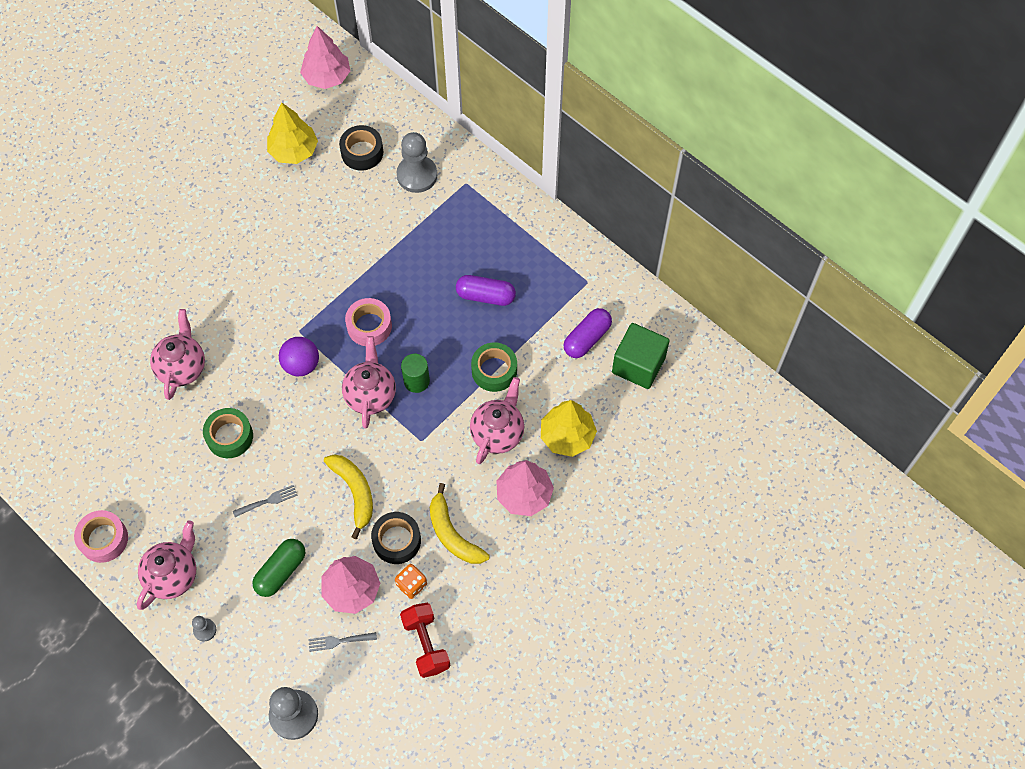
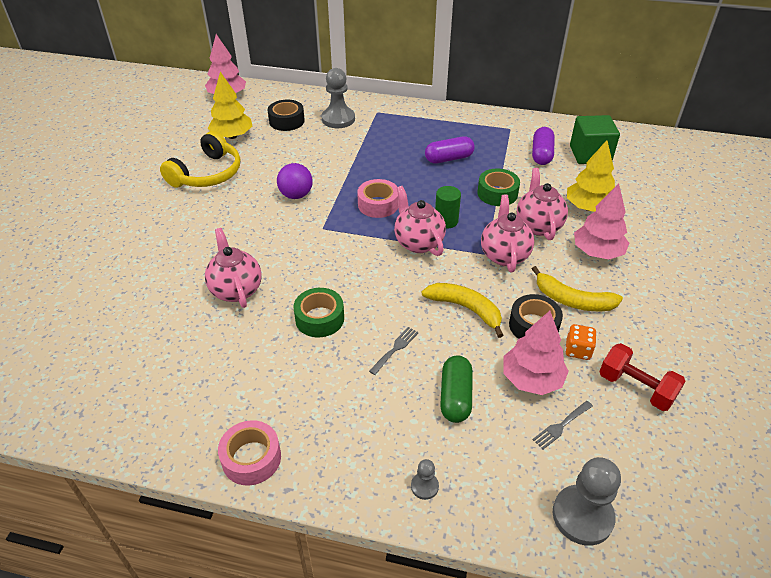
camera: 30 degrees left, 20 degrees down
pink teapot [137,521,196,610] -> pink teapot moved to [481,195,534,272]
purple ball [279,337,319,376] -> purple ball moved to [277,163,313,199]
none -> yellow headphones [160,131,240,188]

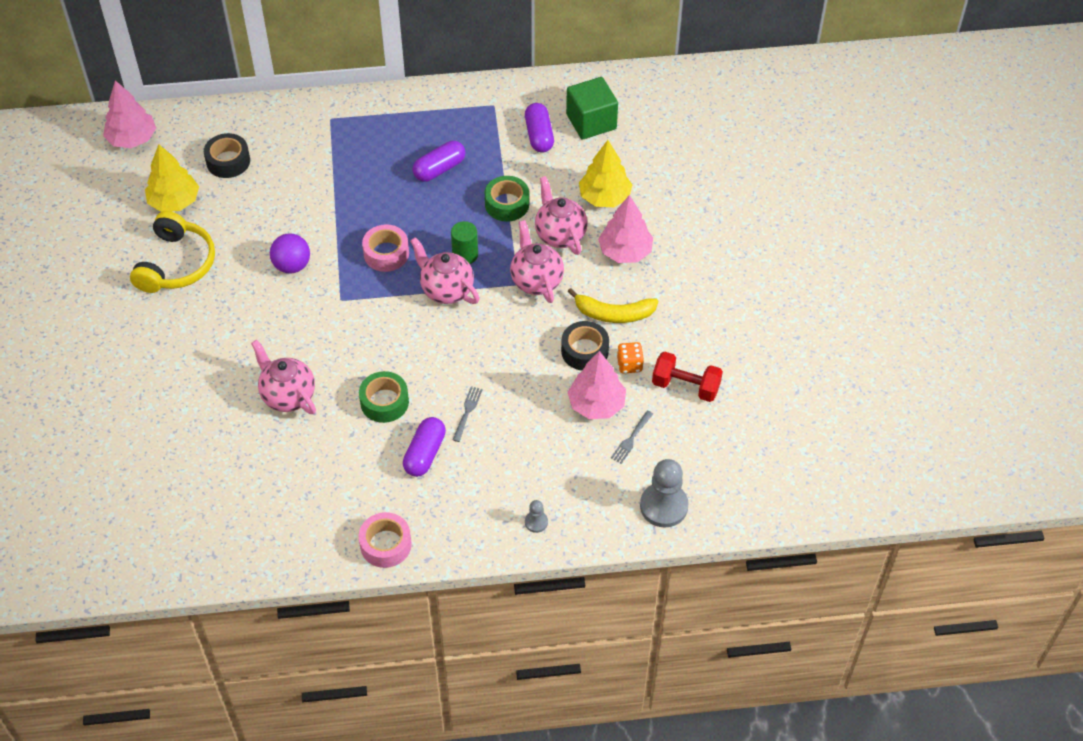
camera: 20 degrees left, 10 degrees up
grey pawn [321,68,355,128] -> none
yellow banana [422,283,504,338] -> none
green capsule [440,355,473,423] -> none
none -> purple capsule [403,417,446,477]

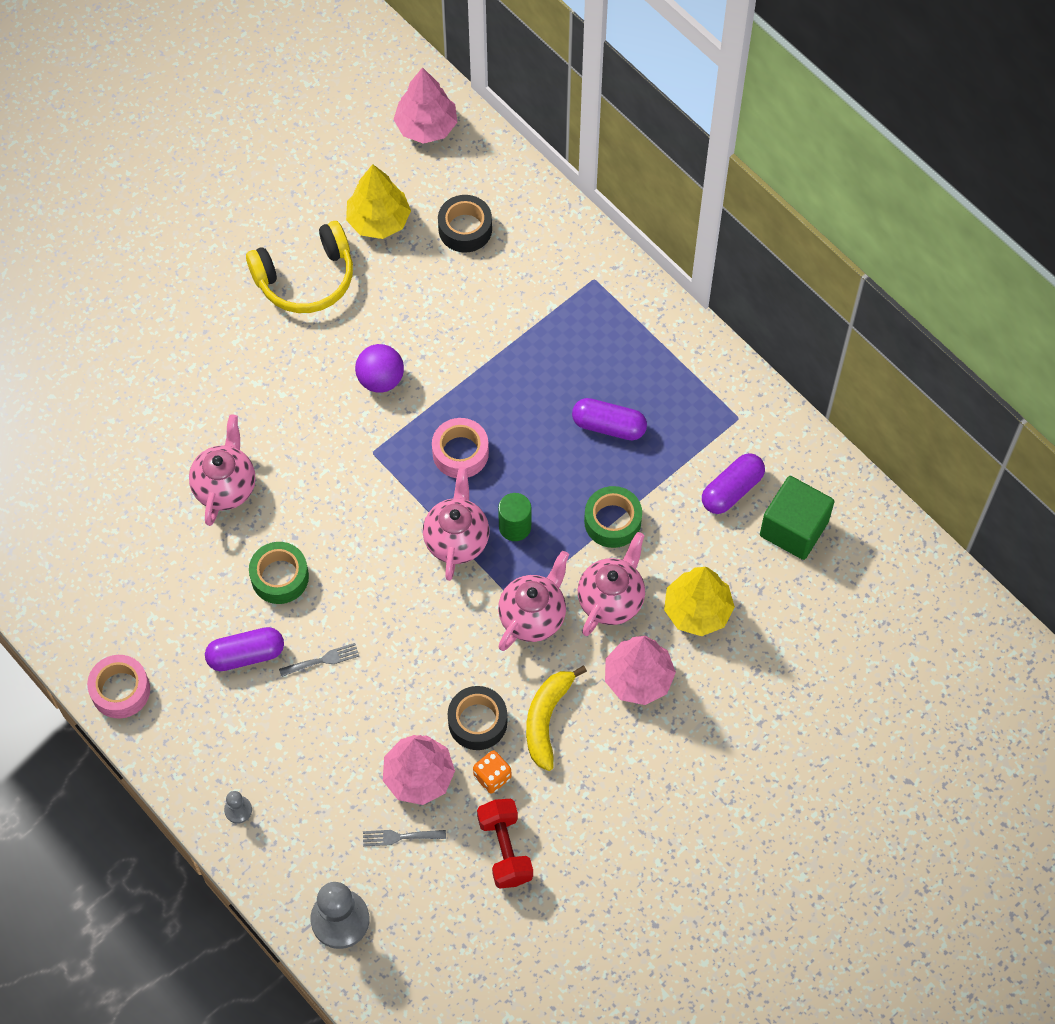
camera: 55 degrees right, 10 degrees up
yellow banana [568,288,658,323] -> yellow banana turned 45 degrees clockwise [526,666,587,771]

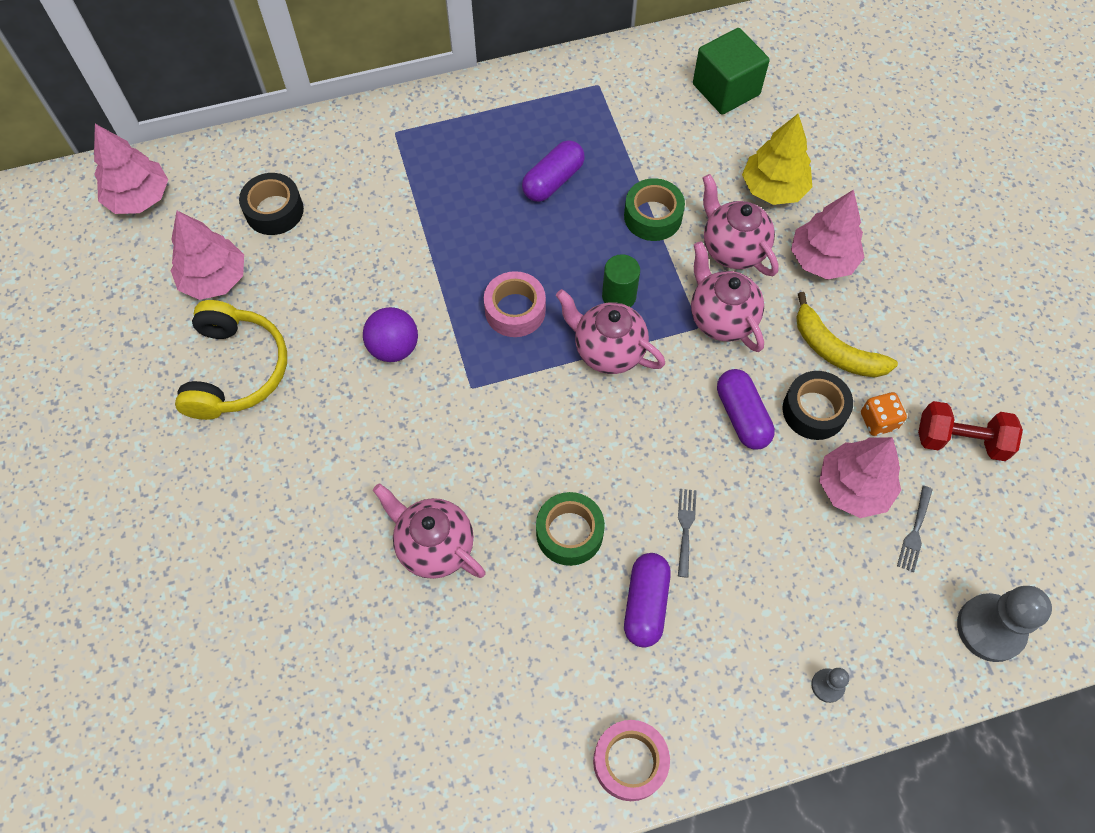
camera: 65 degrees left, 0 degrees up
yellow tree [346,164,411,239] -> pink tree [170,211,244,300]
purple capsule [702,453,765,514] -> purple capsule moved to [717,369,775,450]

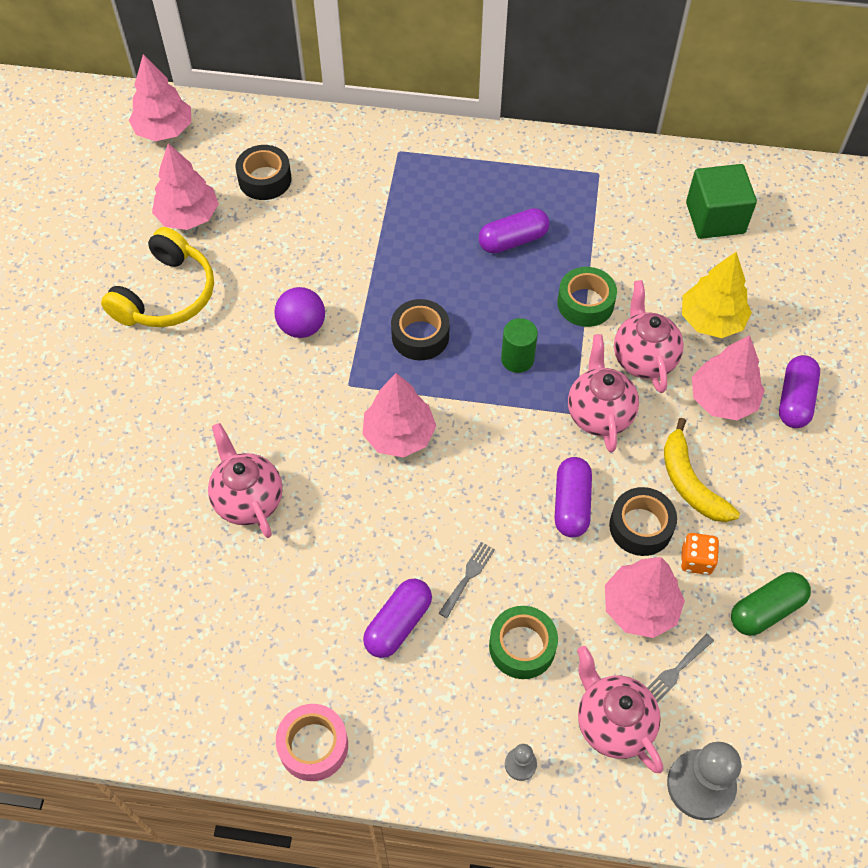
camera: 25 degrees right, 5 degrees down
pink tape [484,271,546,337] -> black tape [391,299,449,360]
green tape [536,492,605,566] -> green tape moved to [489,606,558,679]
pink teapot [556,289,665,374] -> pink teapot moved to [577,646,663,773]
red dumbbell [918,401,1023,461] -> green capsule [731,572,811,636]
none -> pink tree [363,373,436,457]
none -> purple capsule [779,355,820,428]

